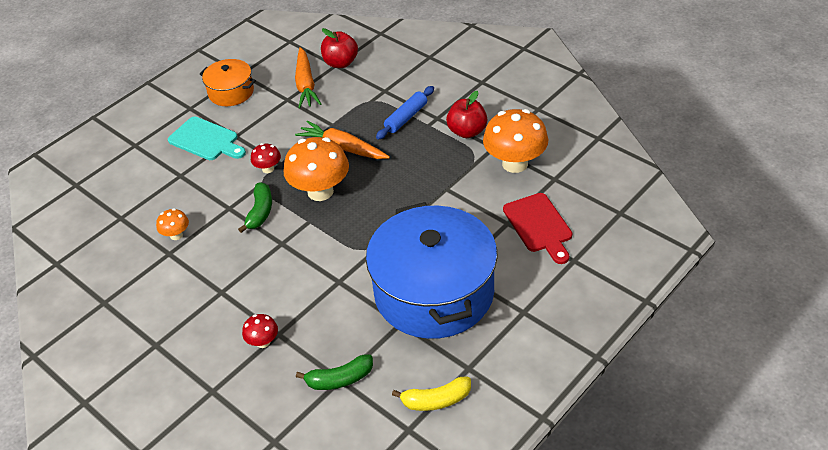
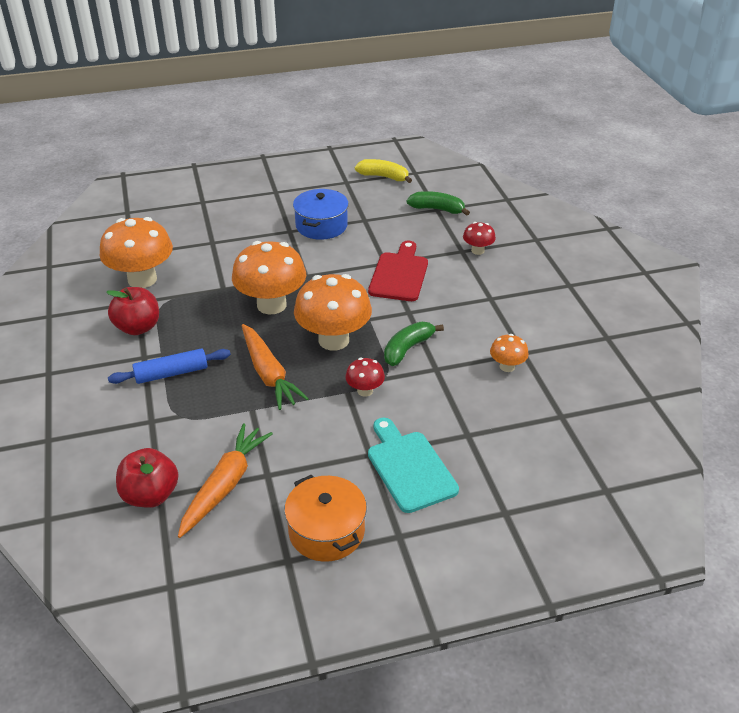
camera: 150 degrees left, 5 degrees down
blue pot [366,202,498,339] -> blue pot [293,189,349,240], size x0.48
red cutting board [503,193,572,264] -> red cutting board moved to [368,241,428,301]
none -> orange mushroom [232,241,306,314]

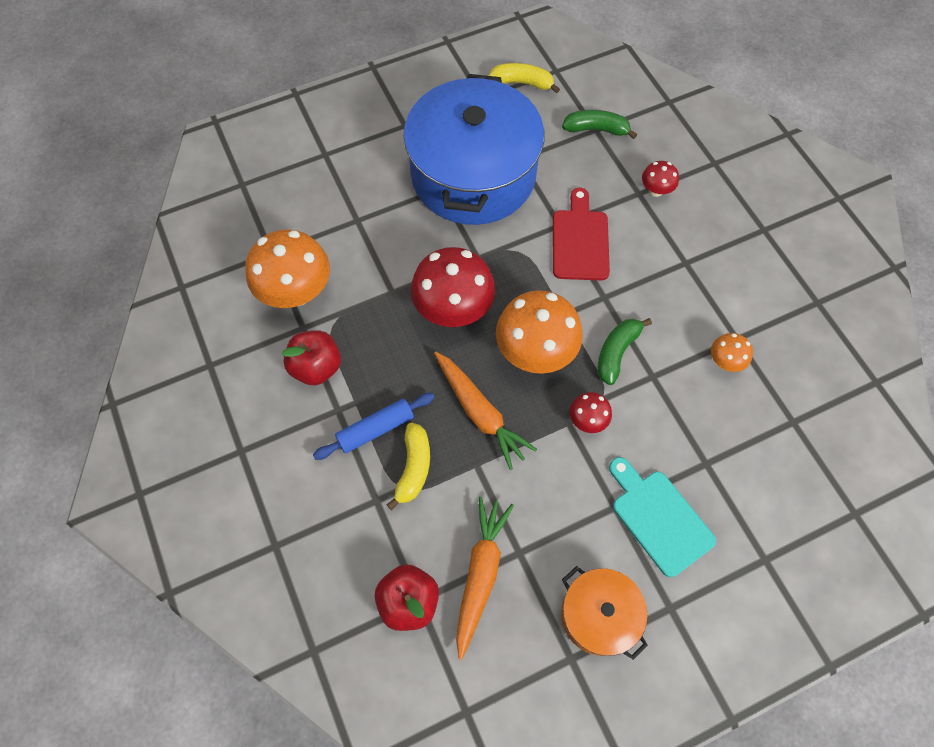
camera: 10 degrees left, 25 degrees up
orange mushroom [232,241,306,314] -> red mushroom [411,247,495,327]
blue pot [293,189,349,240] -> blue pot [403,74,544,225], size x2.09
none -> yellow banana [387,422,430,510]

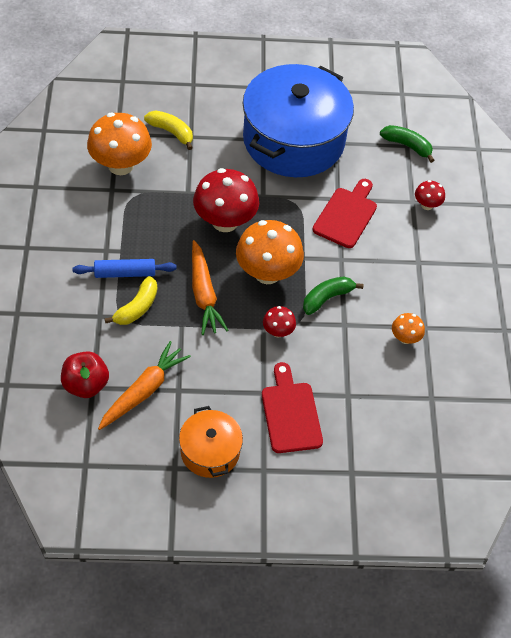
camera: 20 degrees right, 10 degrees down
red apple [282,330,341,385] -> none
yellow banana [489,63,560,93] -> yellow banana moved to [144,110,193,150]
turquoise cutting board [609,457,716,577] -> red cutting board [262,362,323,453]

